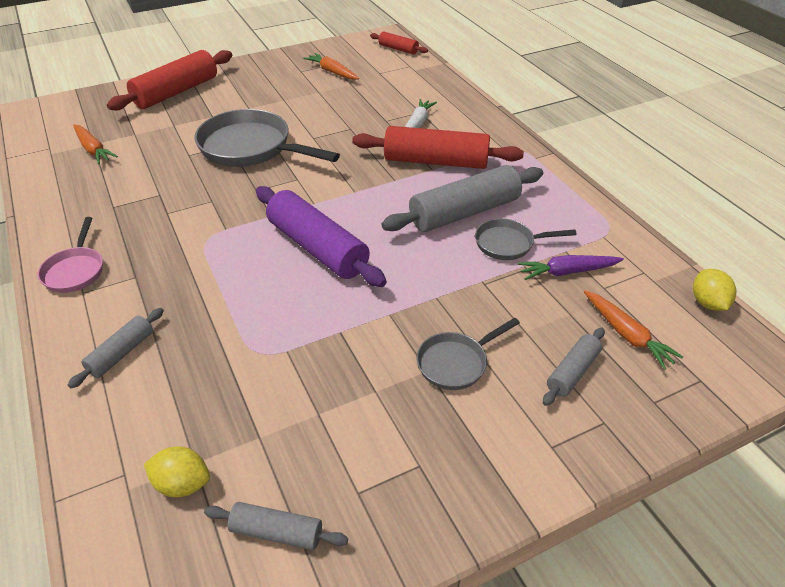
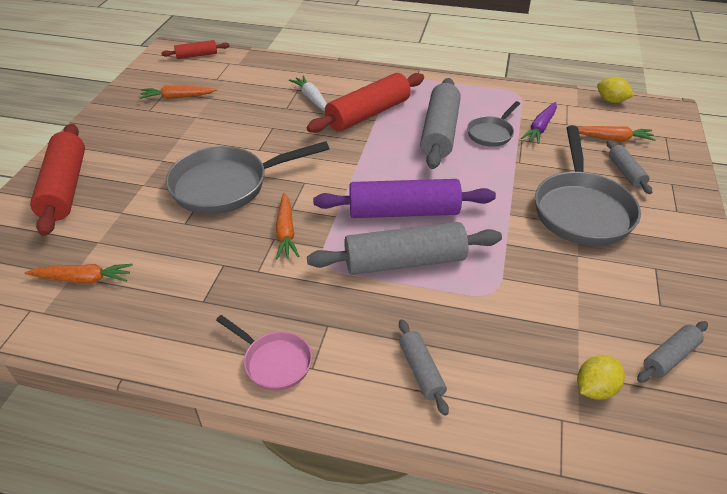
camera: 50 degrees left, 0 degrees up
grey pan [417,318,520,390] -> grey pan [535,126,641,246], size x1.89
none -> orange carrot [276,193,300,259]
none -> grey rolling pin [307,222,502,275]

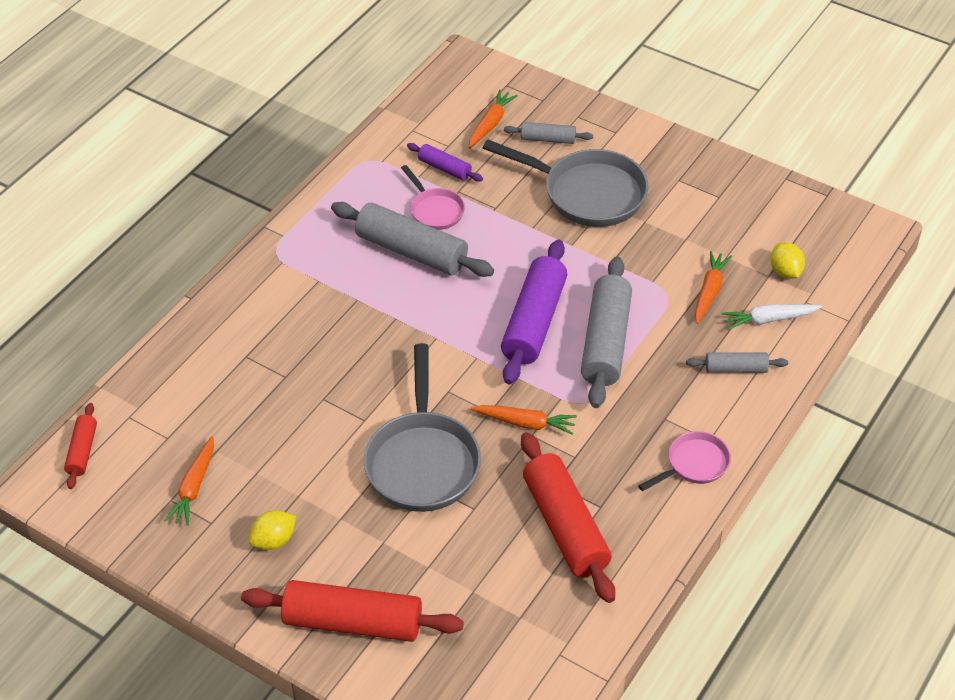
camera: 70 degrees left, 5 degrees up
orange carrot [25,264,133,283] -> orange carrot moved to [695,251,732,324]
white carrot [289,75,327,111] -> white carrot moved to [722,304,822,330]
red rolling pin [306,73,424,133] -> red rolling pin moved to [521,432,615,603]
grey pan [467,101,520,147] -> pink pan [401,165,465,230]
purple carrot [521,102,557,144] -> purple rolling pin [407,143,483,182]
yellow lemon [597,77,634,103] -> yellow lemon moved to [249,510,296,550]
grey rolling pin [637,321,708,383] -> none

